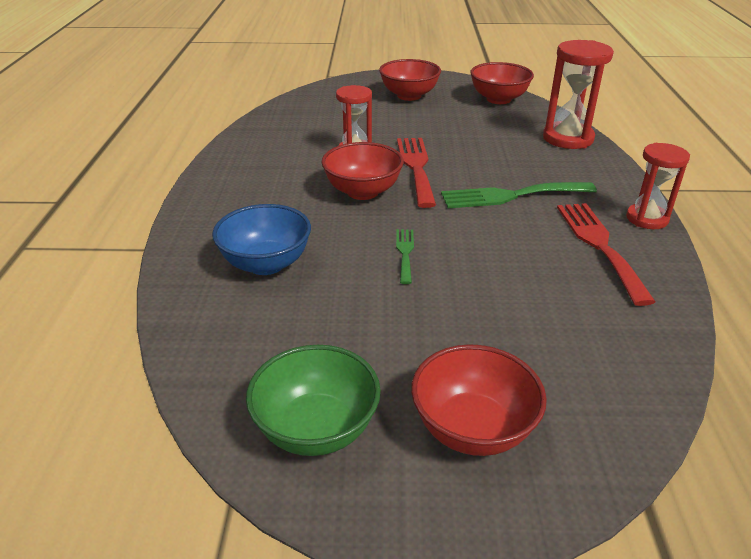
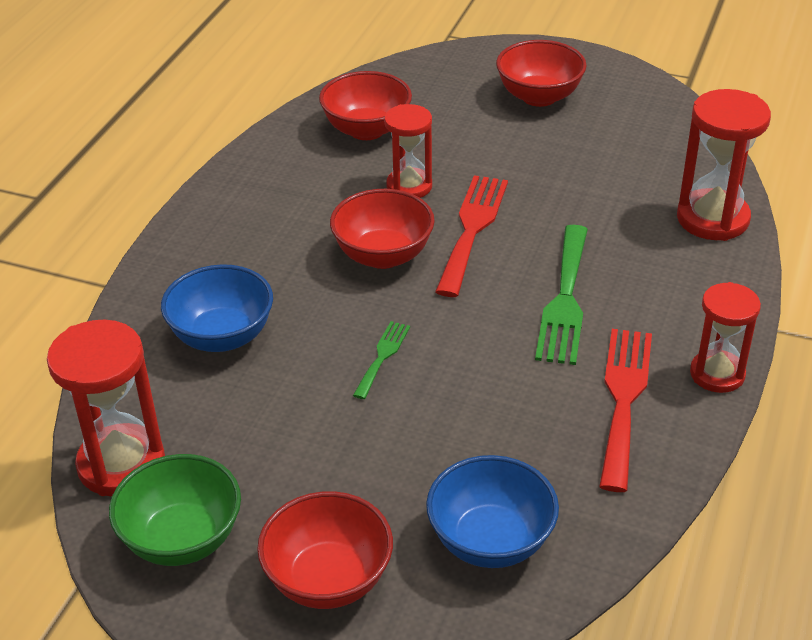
camera: 20 degrees right, 5 degrees up
green fork [441,182,597,208] -> green fork turned 90 degrees counterclockwise [535,225,588,365]
red bowl [470,62,534,104] -> red bowl moved to [319,71,412,140]
none -> red hourglass [47,320,165,496]
none -> blue bowl [426,455,559,568]

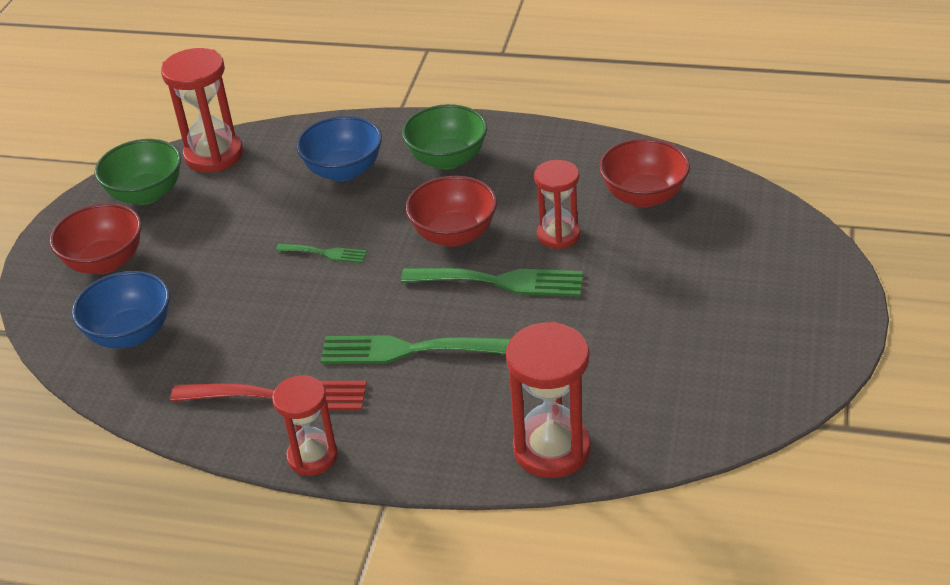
camera: 85 degrees right, 0 degrees up
red fork [435,175,508,297] -> green fork [401,268,583,297]
red bowl [496,40,587,107] -> none
none -> green bowl [402,104,487,170]

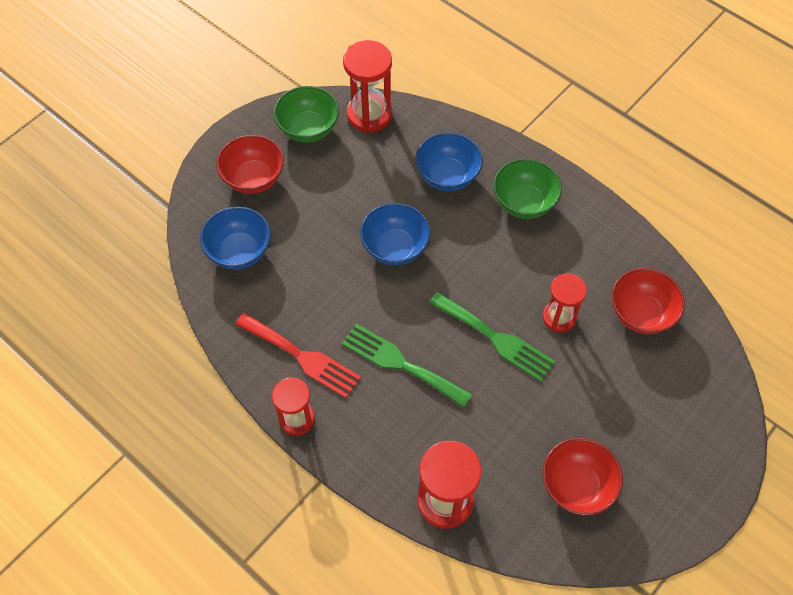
camera: 25 degrees right, 20 degrees up
green fork [276,244,367,263] -> blue bowl [360,203,430,266]
red bowl [405,176,497,247] -> red bowl moved to [542,438,623,516]

